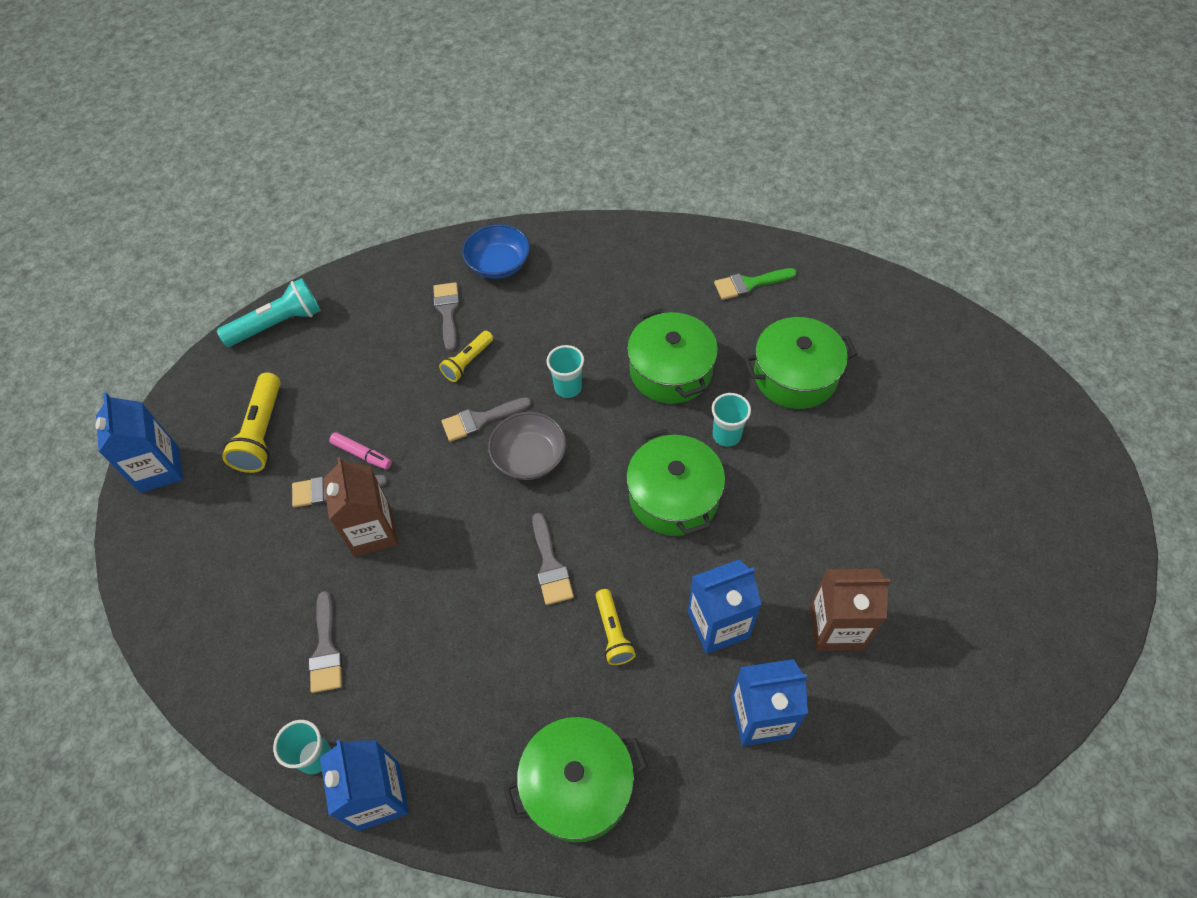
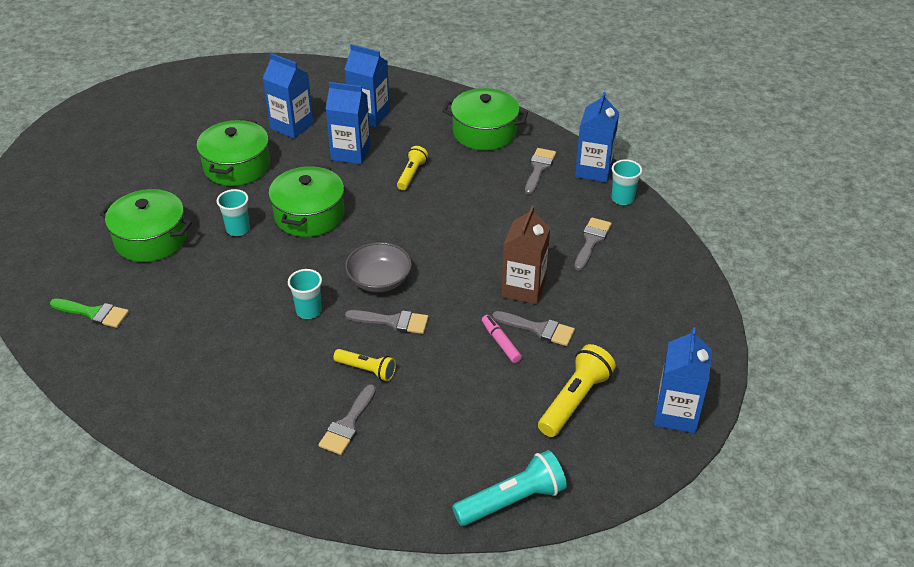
camera: 150 degrees left, 15 degrees down
turquoise flashlight [217,278,321,347] -> turquoise flashlight turned 150 degrees clockwise [452,450,567,526]
yellow flashlight [439,331,493,382] -> yellow flashlight turned 45 degrees clockwise [333,349,396,381]
blue bowl [462,224,530,279] -> none
grey brush [532,513,574,605] -> grey brush moved to [525,148,556,195]
green pot [627,309,718,404] -> green pot moved to [196,119,270,186]
brown carton [810,569,891,651] -> blue carton [262,53,314,139]

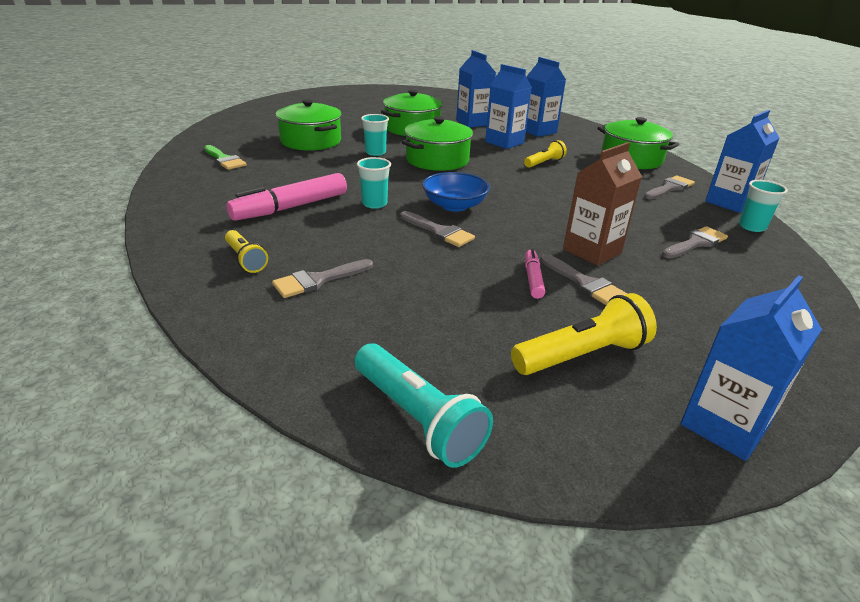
camera: 30 degrees right, 10 degrees down
yellow flashlight [333,349,396,381] -> yellow flashlight moved to [225,230,268,273]
grey bowl [345,242,412,292] -> blue bowl [422,172,490,212]
turquoise flashlight [452,450,567,526] -> turquoise flashlight turned 45 degrees clockwise [355,343,493,468]
none -> pink marker [226,173,347,221]

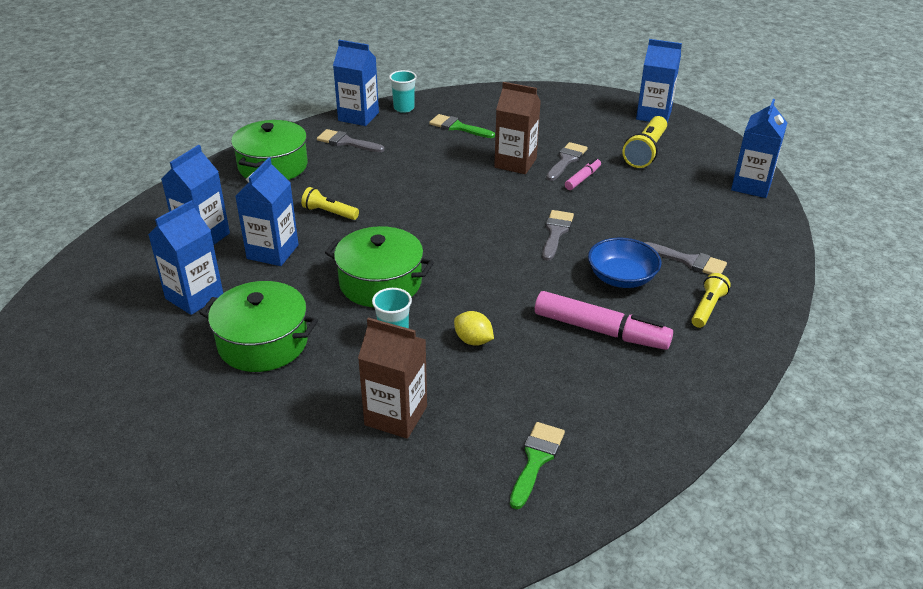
camera: 115 degrees left, 5 degrees up
green pot [276,99,342,151] -> brown carton [358,317,427,439]
turquoise flashlight [355,343,493,468] -> blue carton [731,99,787,198]
turquoise cup [357,157,391,209] -> none
blue bowl [422,172,490,212] -> blue bowl moved to [588,238,662,288]
yellow flashlight [511,293,657,375] -> yellow flashlight turned 105 degrees counterclockwise [622,116,667,168]
pink marker [525,249,545,299] -> pink marker turned 150 degrees clockwise [565,158,601,190]
grey brush [662,226,728,259] -> green brush [429,114,495,138]
none -> yellow lemon [454,311,494,346]

